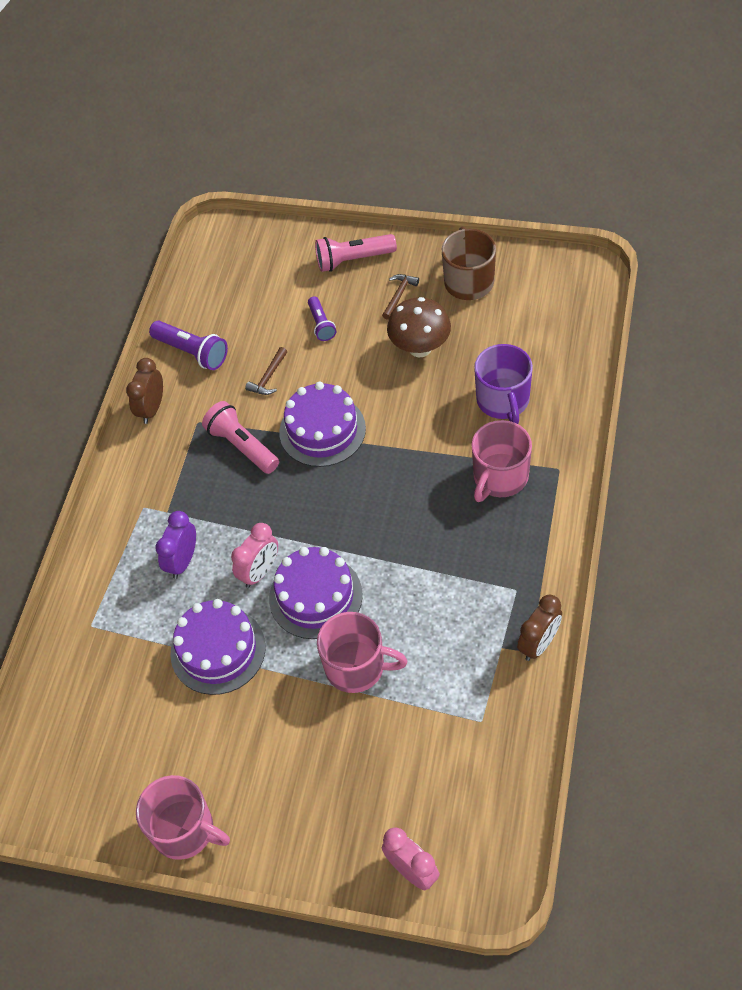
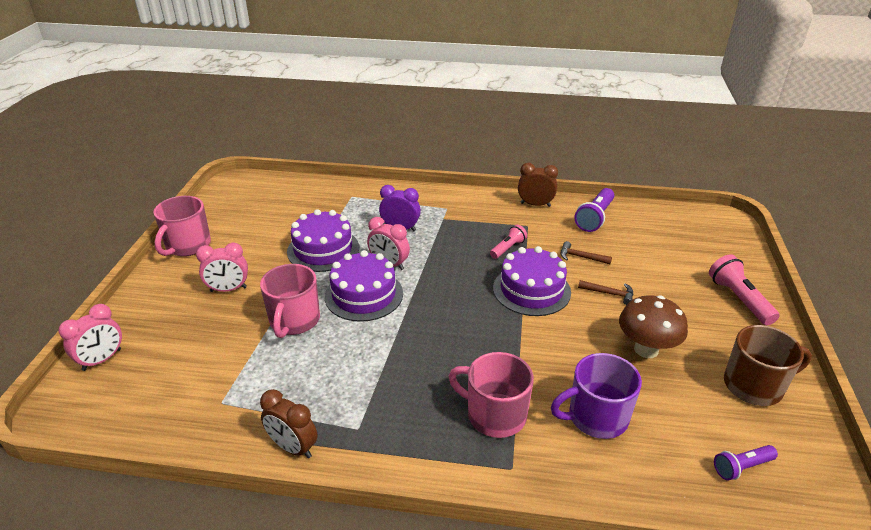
camera: 80 degrees right, 20 degrees down
pink flashlight [202,401,279,474] -> pink flashlight [490,225,527,259], size x0.63
purple flashlight [308,296,336,341] -> purple flashlight moved to [714,445,778,480]
brown hammer [382,274,419,320] -> brown hammer moved to [578,280,633,305]
none -> pink clock [196,243,248,292]

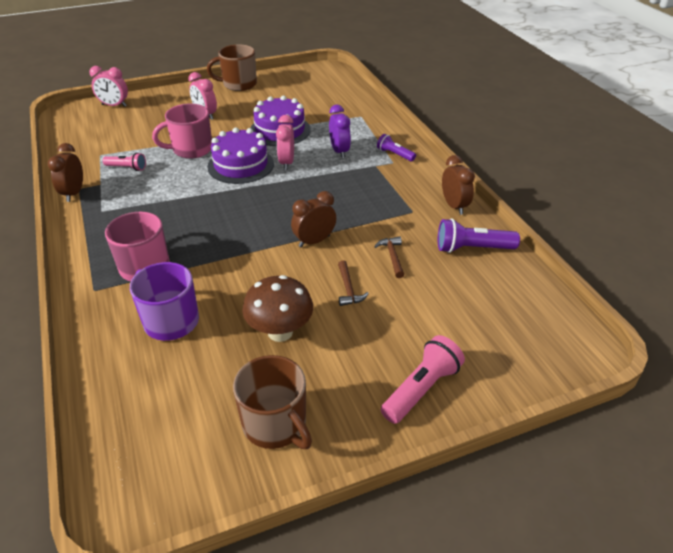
camera: 60 degrees right, 5 degrees up
pink mug [153,196,211,256] -> brown mug [207,44,257,91]
pink flashlight [490,225,527,259] -> pink flashlight moved to [103,153,146,171]
purple cake [493,246,571,316] -> brown clock [291,191,336,247]
purple flashlight [714,445,778,480] -> purple flashlight moved to [377,134,416,161]

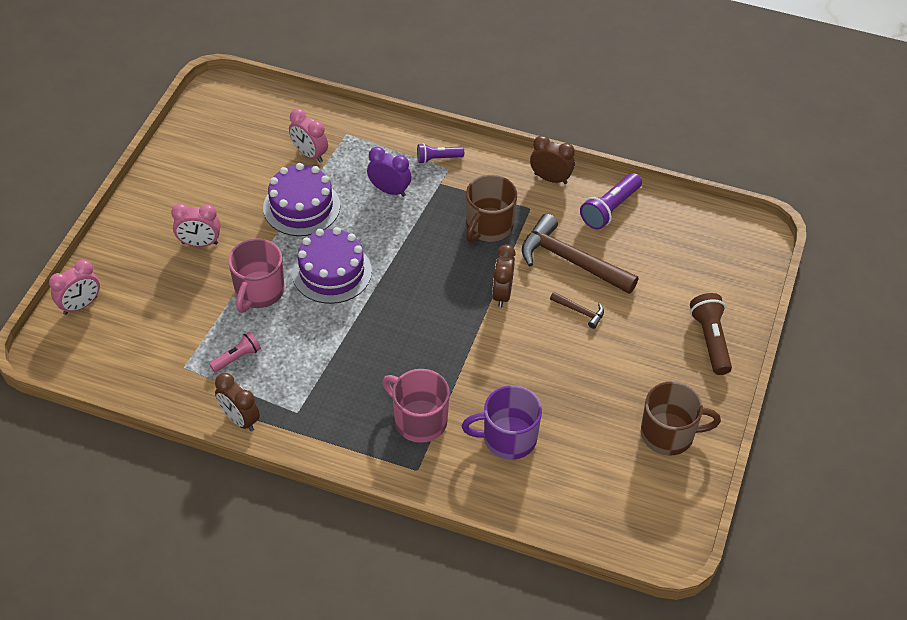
camera: 50 degrees left, 10 degrees up
brown mug [207,44,257,91] -> brown mug moved to [466,175,517,243]
brown mushroom [242,275,313,342] -> none
pink clock [276,115,294,170] -> pink clock moved to [289,109,328,163]
brown hammer [374,236,404,278] -> brown hammer [522,214,638,294], size x2.21
pink flashlight [381,335,465,424] -> brown flashlight [690,293,732,375]

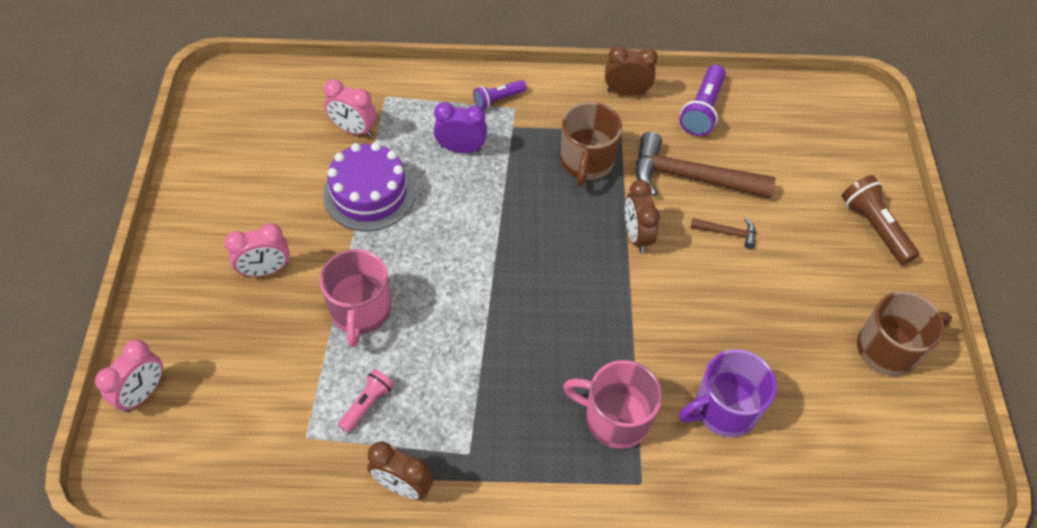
camera: 20 degrees left, 5 degrees up
purple cake [292,227,372,304] -> none

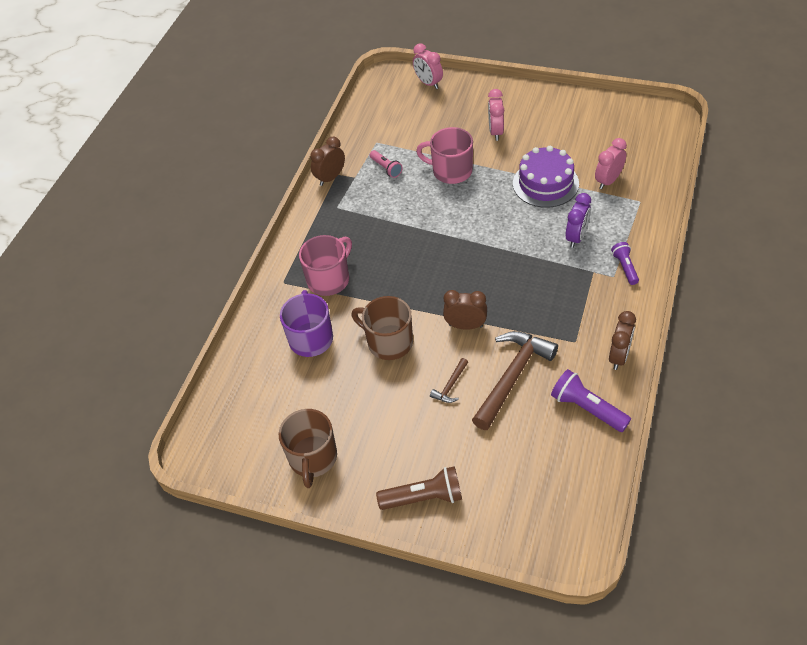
camera: 115 degrees right, 5 degrees down
brown mug [560,102,622,186] -> brown mug moved to [351,296,413,360]

